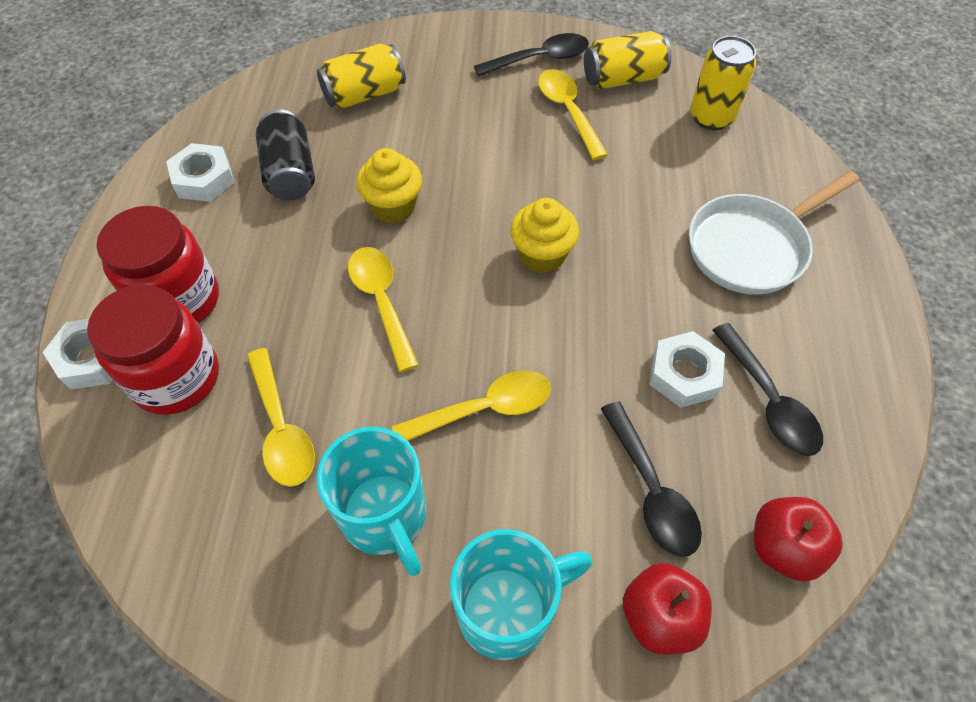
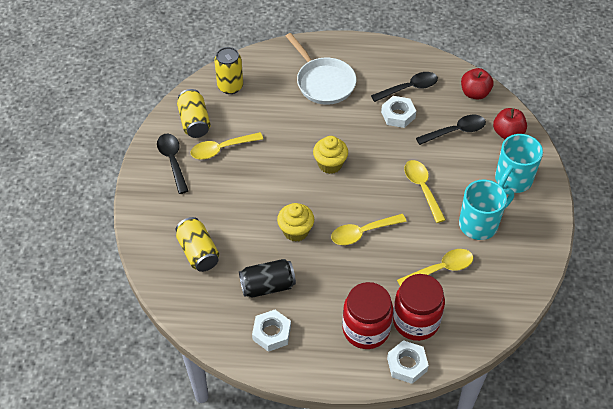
camera: 90 degrees left, 5 degrees down
turquoise mug [450,529,593,660] -> turquoise mug turned 120 degrees counterclockwise [495,134,543,193]

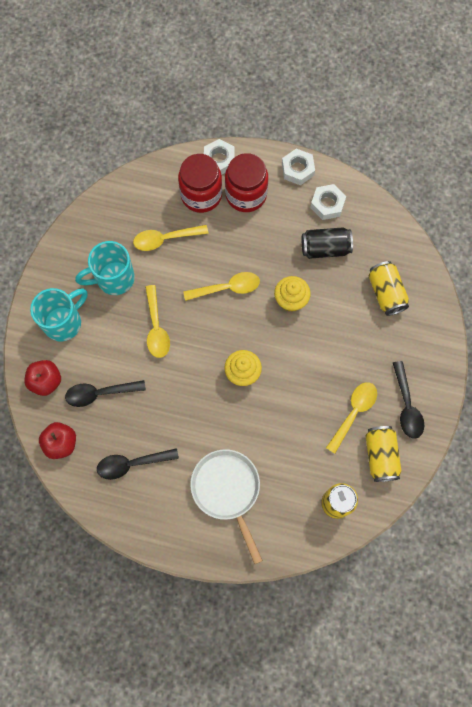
camera: 170 degrees left, 20 degrees up
yellow spoon [191,132,263,159] -> yellow spoon turned 45 degrees counterclockwise [326,382,377,454]
white nut [381,96,416,128] -> white nut moved to [282,149,315,185]

